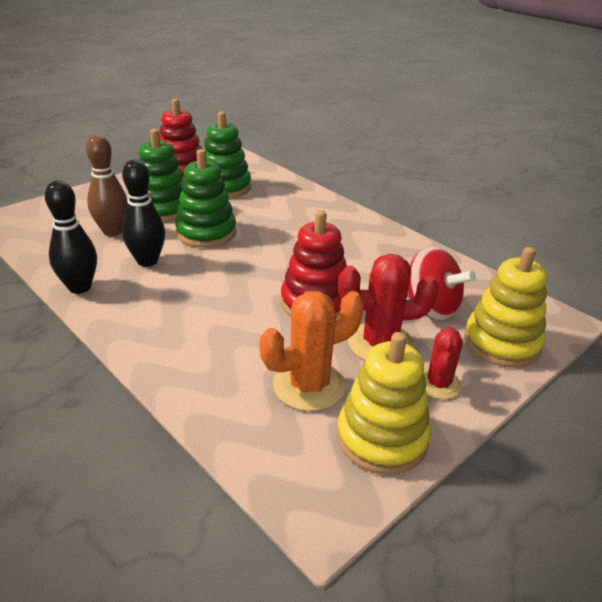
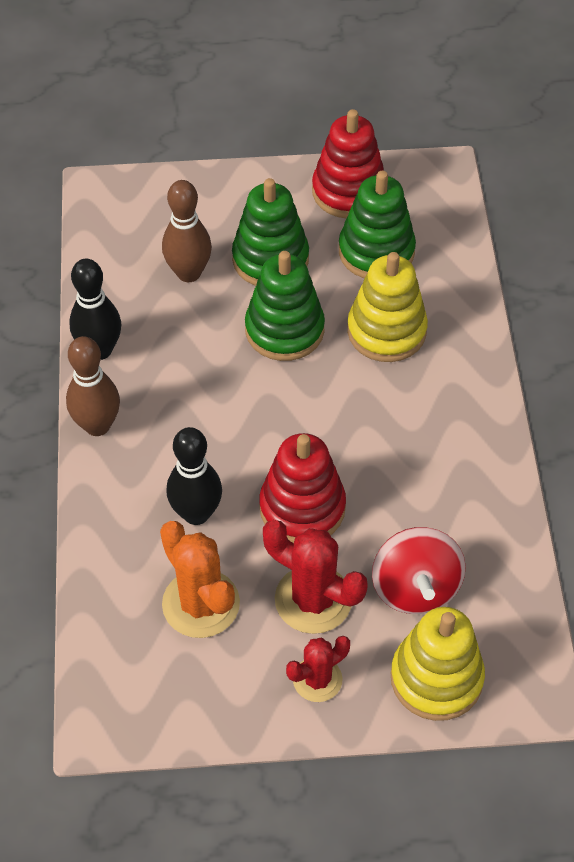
camera: 40 degrees right, 20 degrees up
black bowling pin [122,160,165,267] -> black bowling pin moved to [166,427,222,525]
orange cactus [259,291,364,411] -> orange cactus turned 45 degrees clockwise [160,521,240,638]
yellow stacking toy [337,332,431,475] -> yellow stacking toy moved to [347,252,428,362]
none -> brown bowling pin [66,336,120,436]

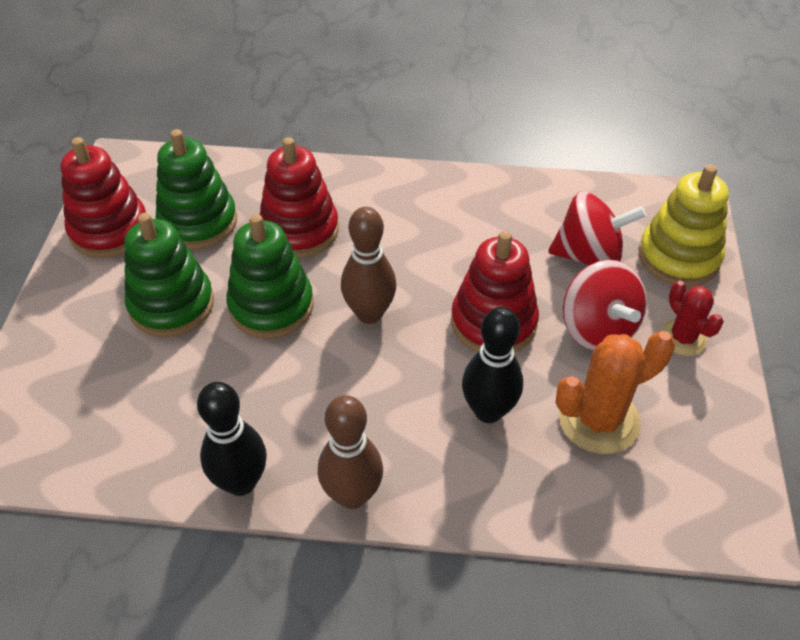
camera: 80 degrees left, 5 degrees down
brown bowling pin [162,180,212,282] -> brown bowling pin moved to [341,207,396,324]
red cactus [263,520,368,634] -> red spinning top [563,260,647,351]
yellow stacking toy [347,252,428,362] -> red stacking toy [259,137,339,258]

